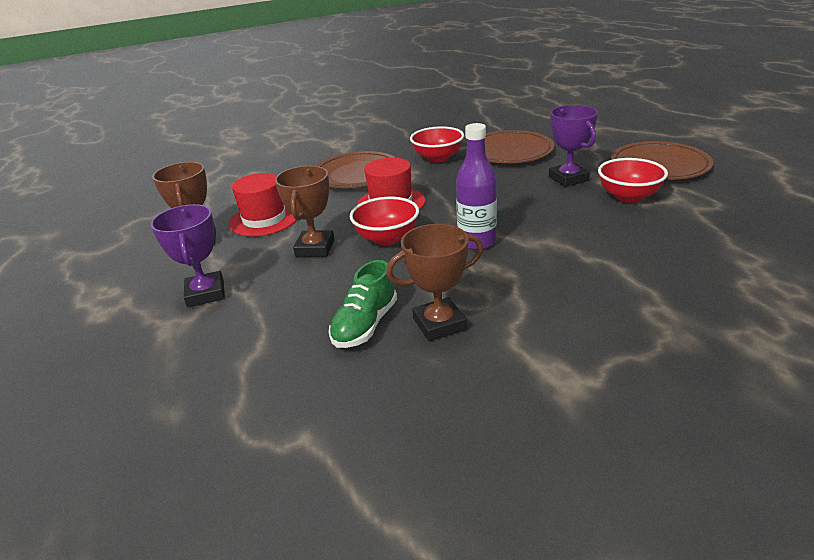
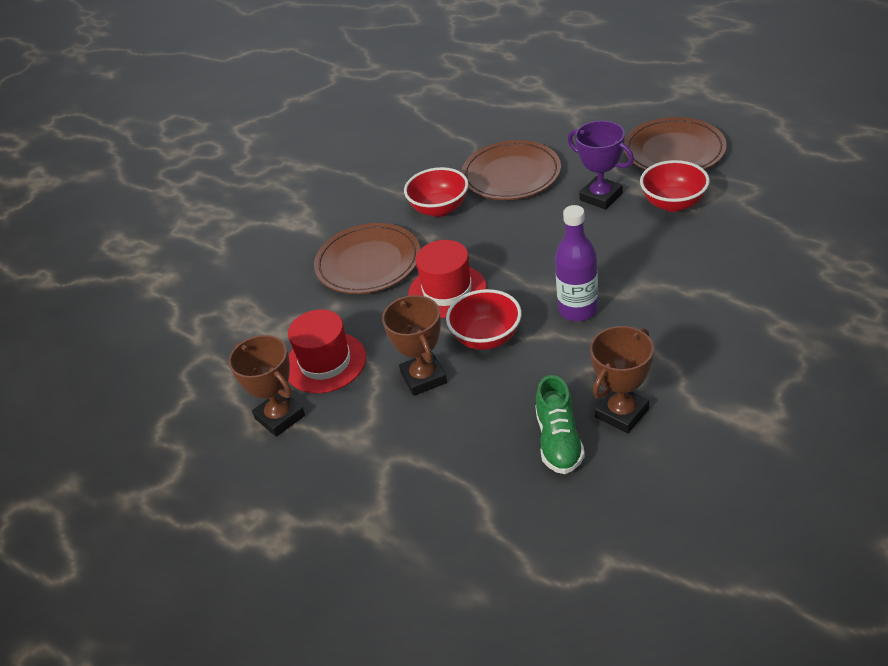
camera: 25 degrees left, 10 degrees up
purple trophy [150,204,225,307] -> none

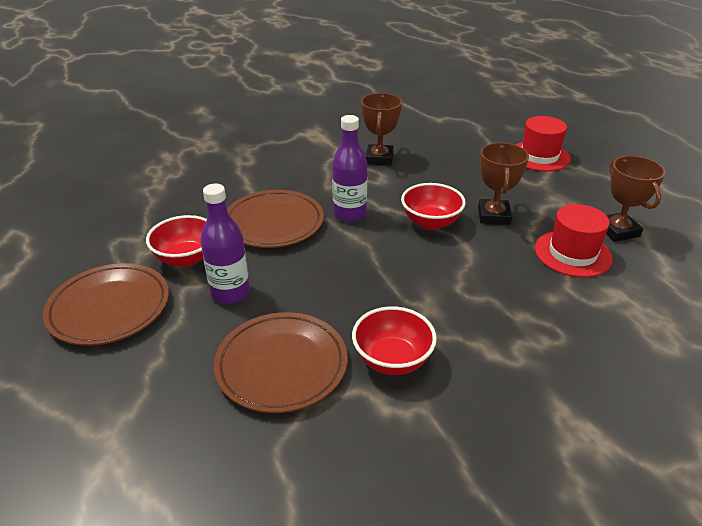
camera: 160 degrees left, 5 degrees down
brown plate [314,223,420,294] -> brown plate moved to [227,190,324,248]
red hat [408,240,487,318] -> red hat moved to [516,116,571,171]
green shoe [535,375,585,474] -> none
purple trophy [568,121,634,210] -> purple bottle [200,184,250,304]
brown trophy [590,326,654,433] -> brown trophy turned 60 degrees counterclockwise [361,93,402,166]

